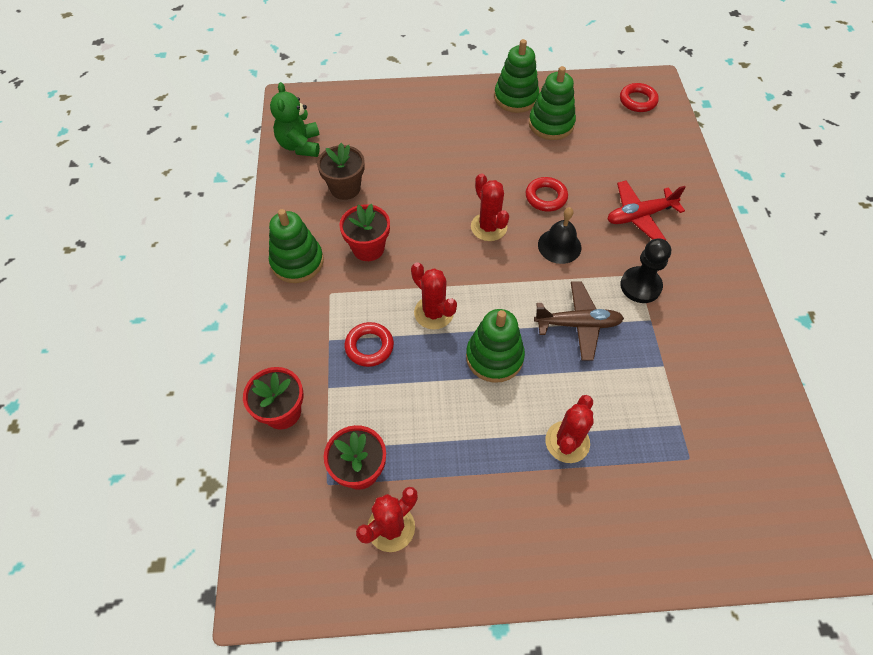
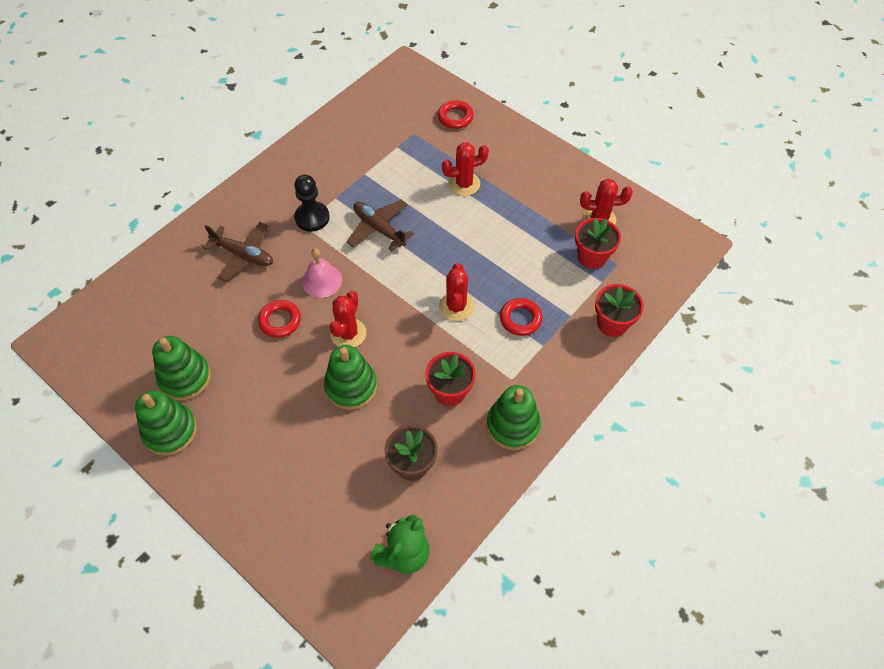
camera: 135 degrees left, 0 degrees up
green stacking toy [466,309,525,383] -> green stacking toy moved to [324,345,377,410]
black bell [538,207,581,264] -> pink bell [302,248,342,298]
red plane [607,180,686,240] -> brown plane [203,222,273,281]
red ring [620,83,659,112] -> red ring moved to [438,100,474,129]

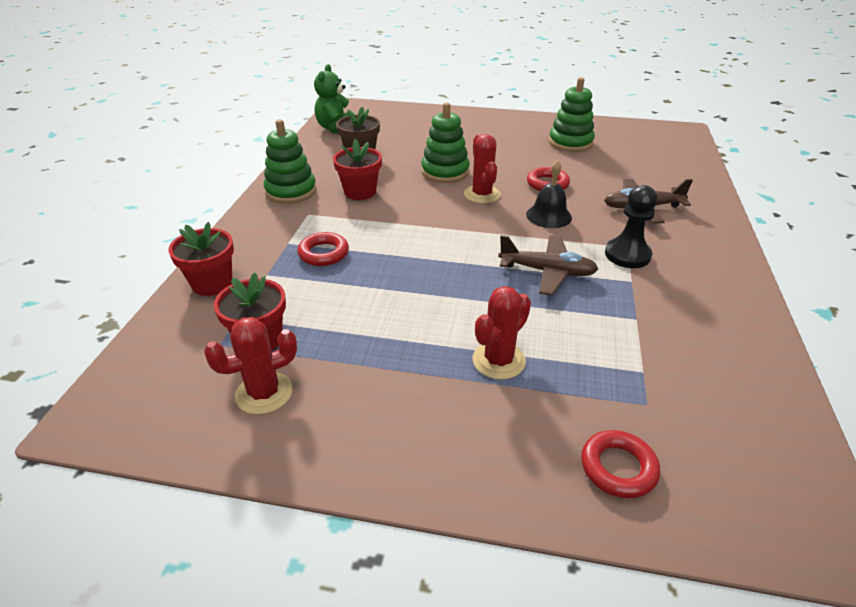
camera: 150 degrees right, 20 degrees down
green stacking toy [135,390,197,456] -> none
pink bell [302,248,342,298] -> black bell [526,160,572,228]
red cactus [439,263,474,321] -> none

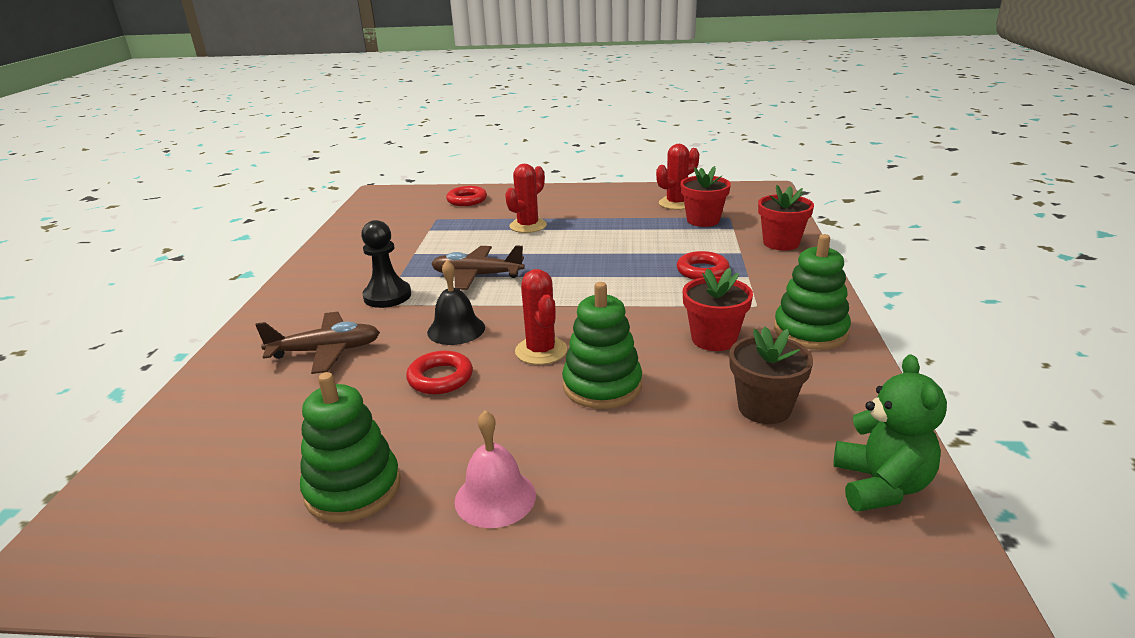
camera: 175 degrees right, 10 degrees down
none -> pink bell [455,410,536,528]

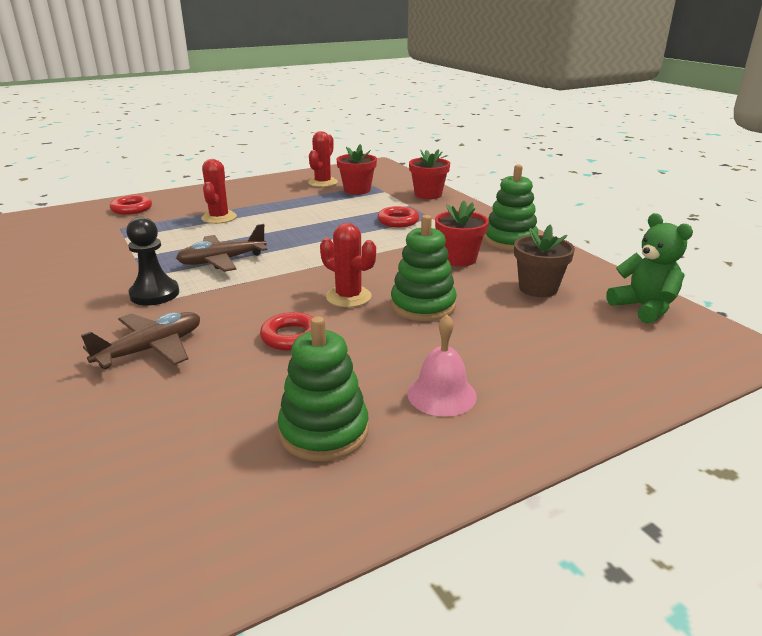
camera: 35 degrees left, 0 degrees up
black bell [427,260,485,345] -> none

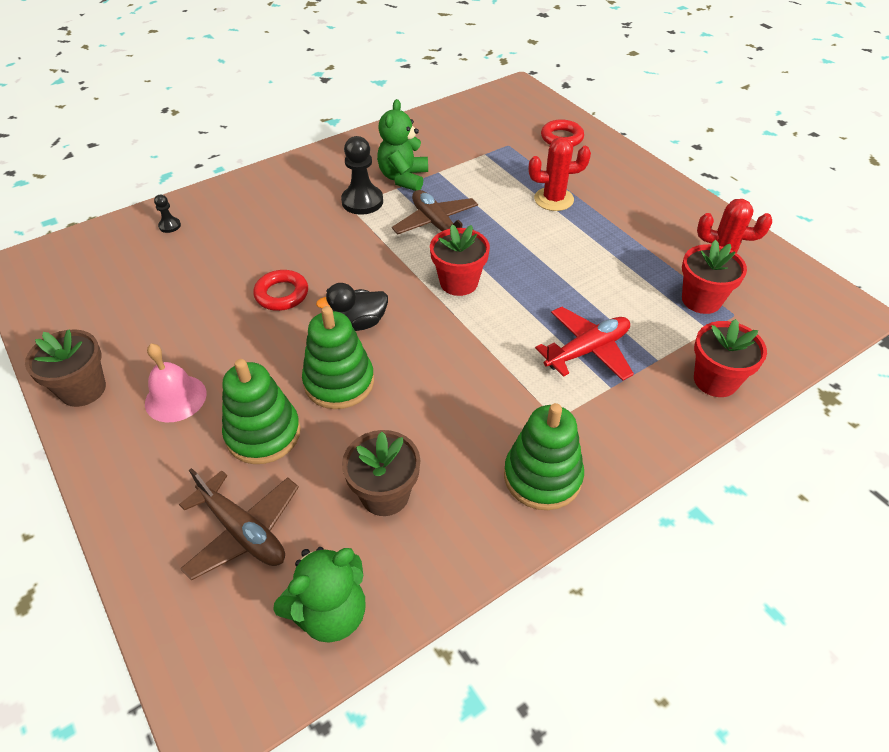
camera: 85 degrees right, 20 degrees up
brown plane [81,312,200,369] -> brown plane moved to [179,468,299,580]
green stacking toy [278,317,369,461] -> green stacking toy moved to [222,359,301,464]
red cactus [320,223,376,307] -> black duck [316,283,388,331]
red ring [378,206,419,227] -> red plane [535,307,634,381]
red flower pot [435,201,489,266] -> red flower pot moved to [430,225,490,296]
none -> brown flower pot [25,329,106,407]
none -> black pawn [154,195,181,233]
none -> green teddy bear [377,99,428,191]

